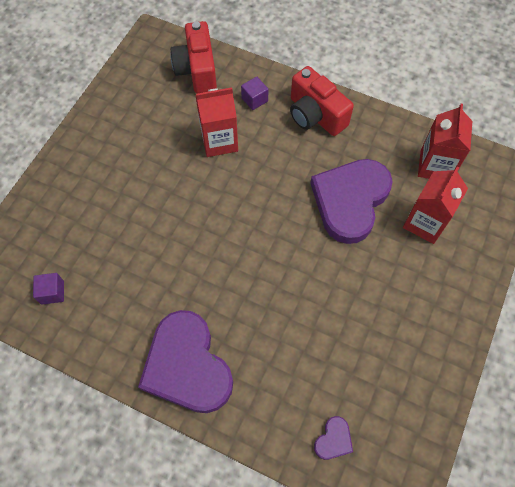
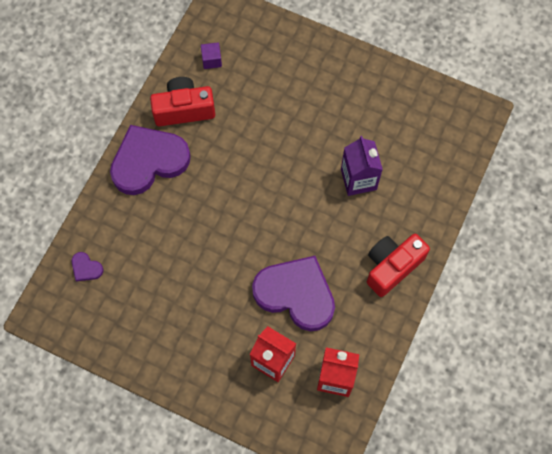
camera: 90 degrees right, 5 degrees up
red camera [170,21,217,94] -> red camera moved to [150,77,215,126]
red carton [195,87,238,157] -> purple carton [341,136,383,196]
purple cube [241,77,269,110] -> none

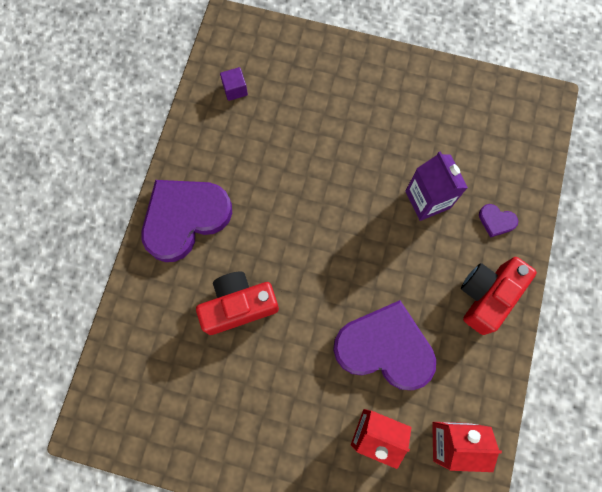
camera: 10 degrees left, 5 degrees up
purple heart [72,252,103,282] -> purple heart moved to [479,204,518,238]
red camera [150,77,215,126] -> red camera moved to [196,272,279,335]

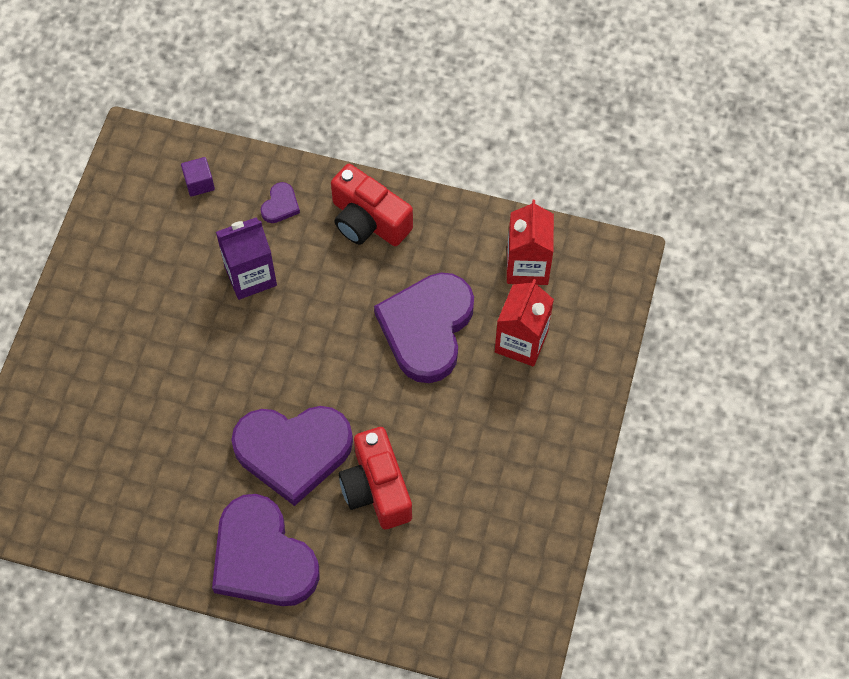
camera: 90 degrees left, 10 degrees down
purple cube [220,67,248,101] -> purple cube moved to [181,157,215,197]
none -> purple heart [231,406,353,506]

